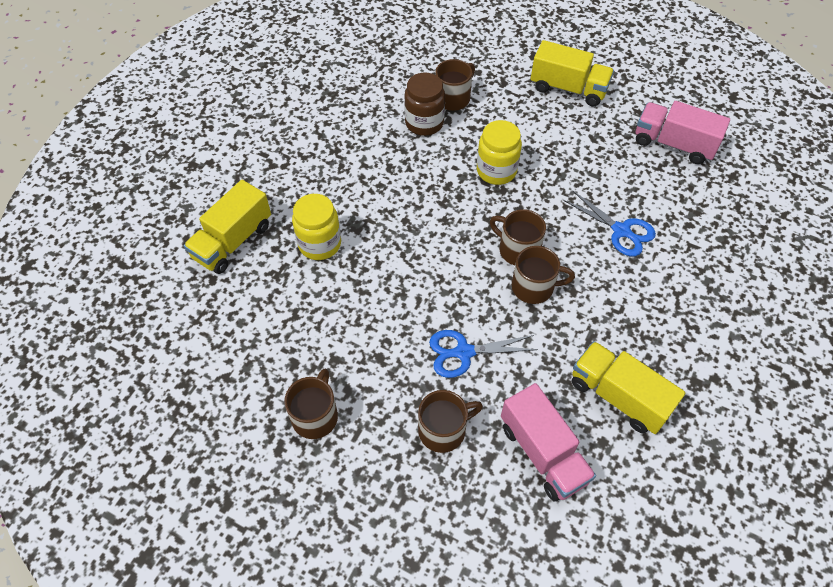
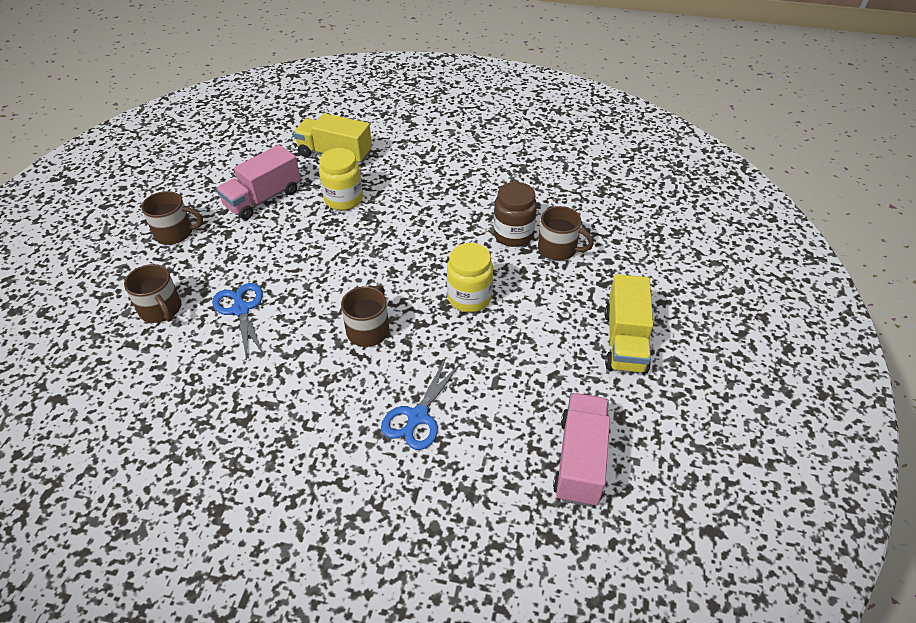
camera: 75 degrees right, 10 degrees down
pink truck [501,383,596,502] -> pink truck moved to [216,145,301,220]
brown mug [512,246,575,304] -> none
yellow truck [572,341,686,434] -> none

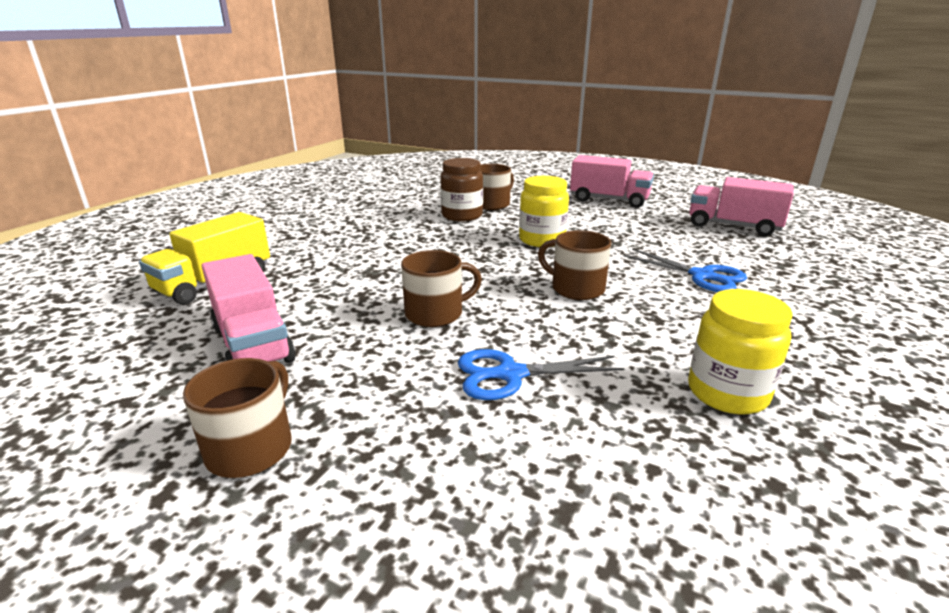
camera: 75 degrees left, 20 degrees down
brown mug [124,264,181,323] -> brown mug moved to [401,250,482,327]
yellow jar [319,148,363,210] -> yellow jar moved to [688,289,793,414]
yellow truck [605,274,653,374] -> pink truck [570,155,654,208]

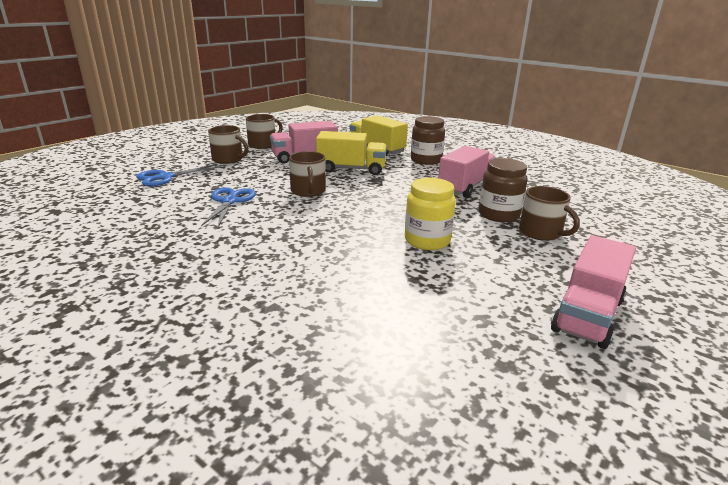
camera: 100 degrees right, 0 degrees up
brown mug [538,230,611,300] -> brown mug moved to [246,114,283,149]
blue scissors [624,249,747,292] -> blue scissors moved to [136,164,221,186]
yellow jar [688,289,793,414] -> none
pink truck [689,177,794,236] -> pink truck moved to [438,146,496,198]
none -> yellow truck [316,131,387,175]
none -> brown jar [411,116,445,165]

